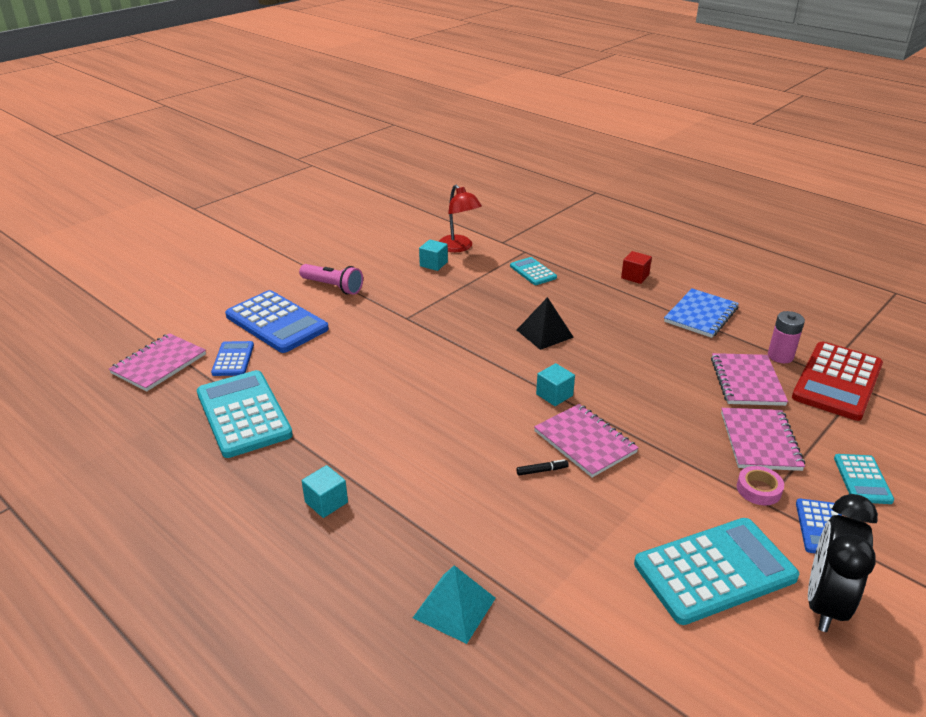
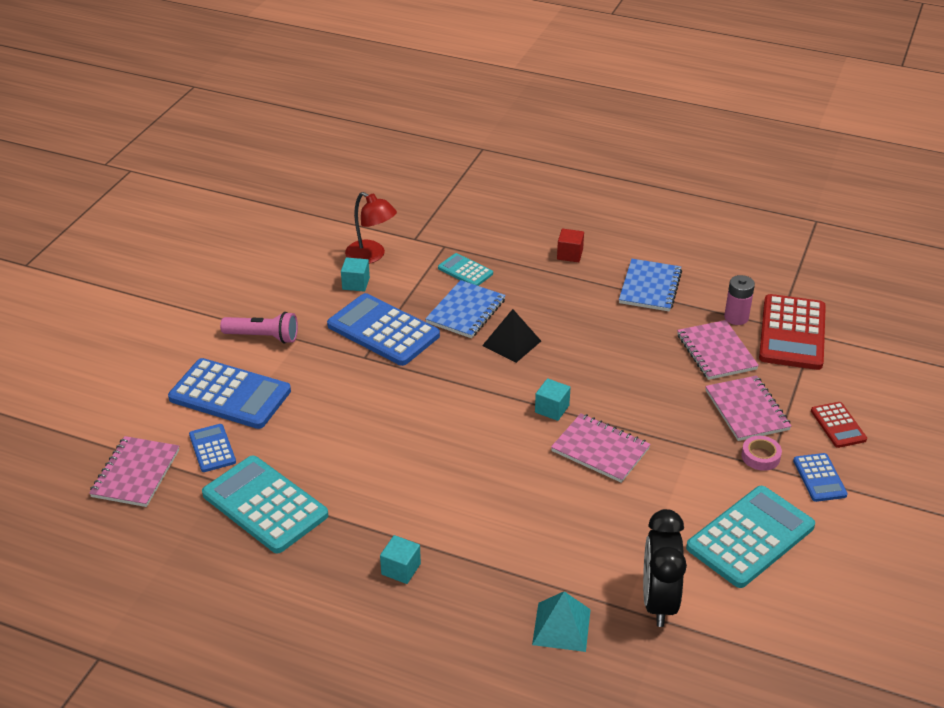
camera: 20 degrees left, 5 degrees up
black marker [516,459,569,476] -> none
black clock [808,494,878,632] -> black clock moved to [643,509,687,627]
turquoise calculator [834,454,894,504] -> red calculator [811,402,867,448]
none -> blue calculator [327,293,440,366]
none -> blue notebook [425,280,506,338]

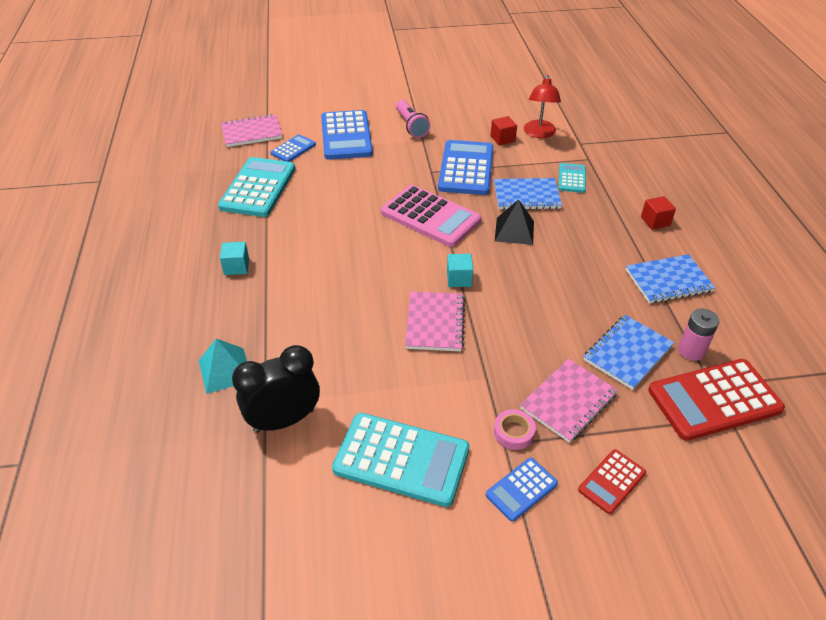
camera: 60 degrees right, 5 degrees up
turquoise cube [341,257,370,292] -> red cube [490,116,517,145]
pink notebook [677,320,759,380] -> blue notebook [584,315,674,390]
none -> pink calculator [381,185,481,247]

